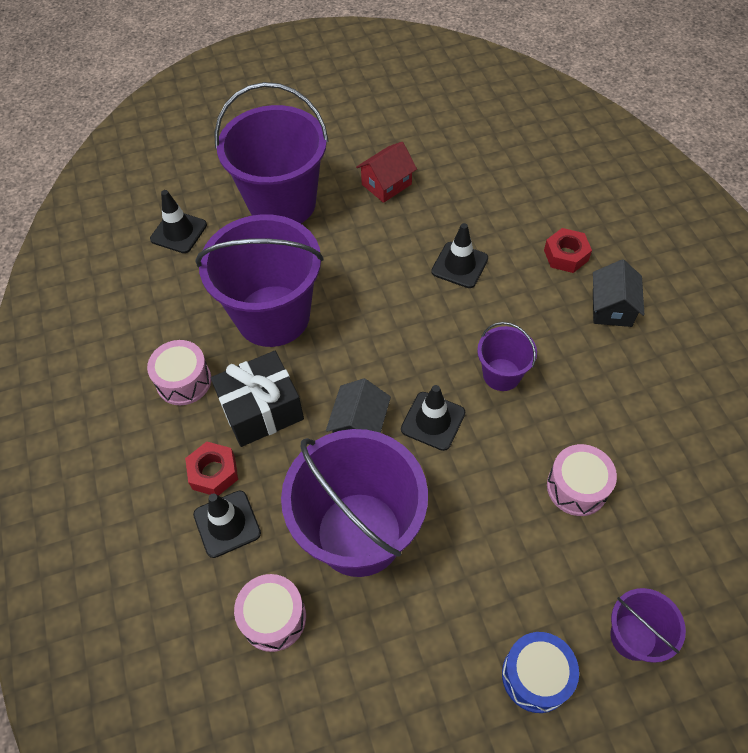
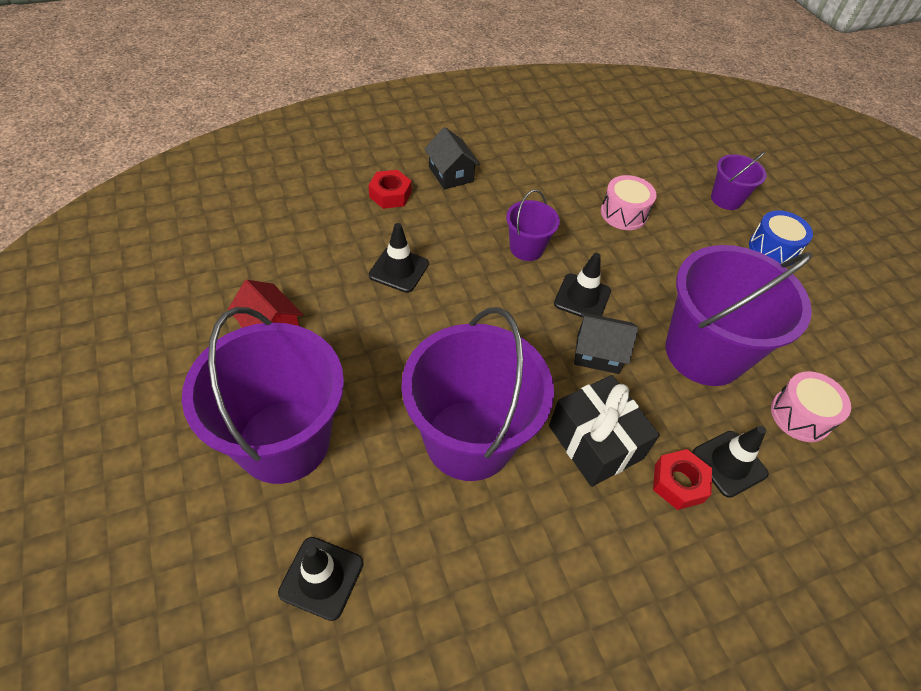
camera: 100 degrees left, 5 degrees down
pink drum [147,340,211,405] -> none
black house [593,259,645,327] -> black house turned 60 degrees clockwise [424,127,480,190]

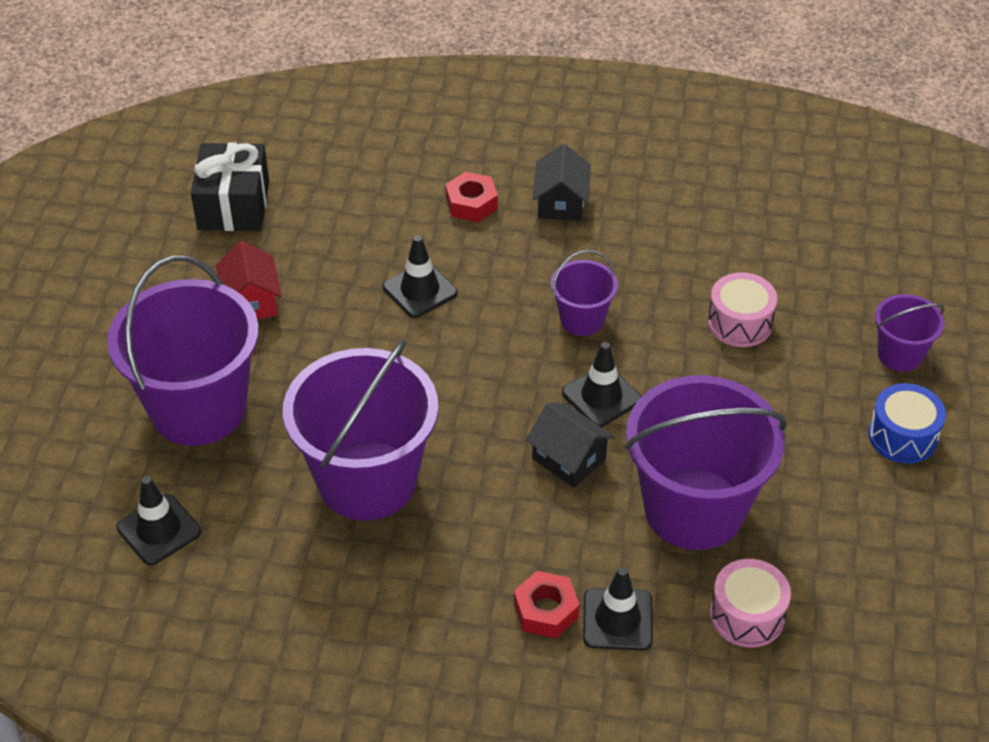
camera: 35 degrees right, 5 degrees down
black gift [549,375,660,487] -> black gift moved to [191,142,269,231]

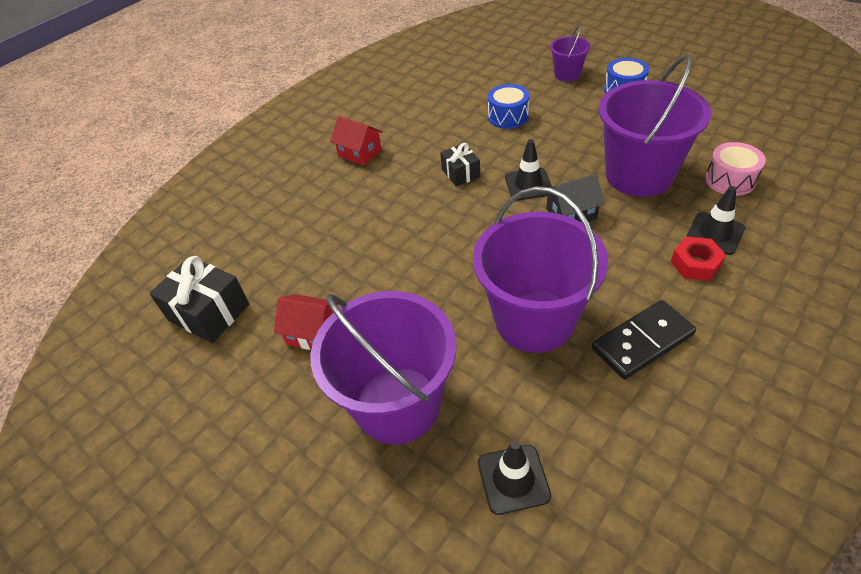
camera: 55 degrees left, 0 degrees up
black traffic cone [383,235,458,318] -> none
red nut [445,172,498,222] -> none
black house [533,144,591,221] -> red house [330,116,383,166]
purple bucket [551,250,618,336] -> black gift [440,143,480,187]
pink drum [708,272,777,347] -> blue drum [488,84,529,129]
none -> black domino [592,300,696,380]

